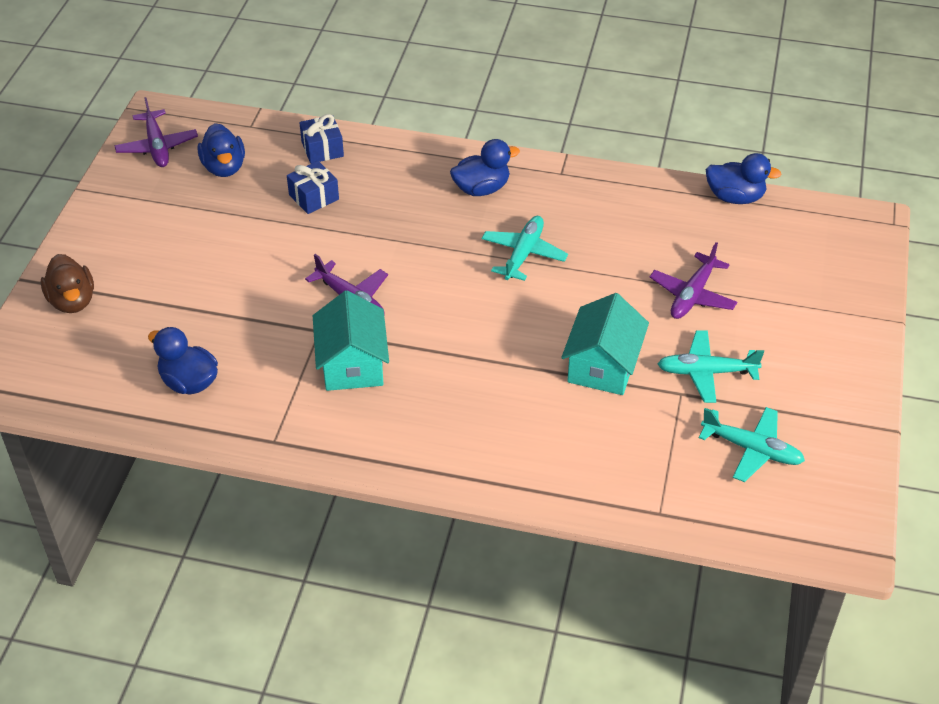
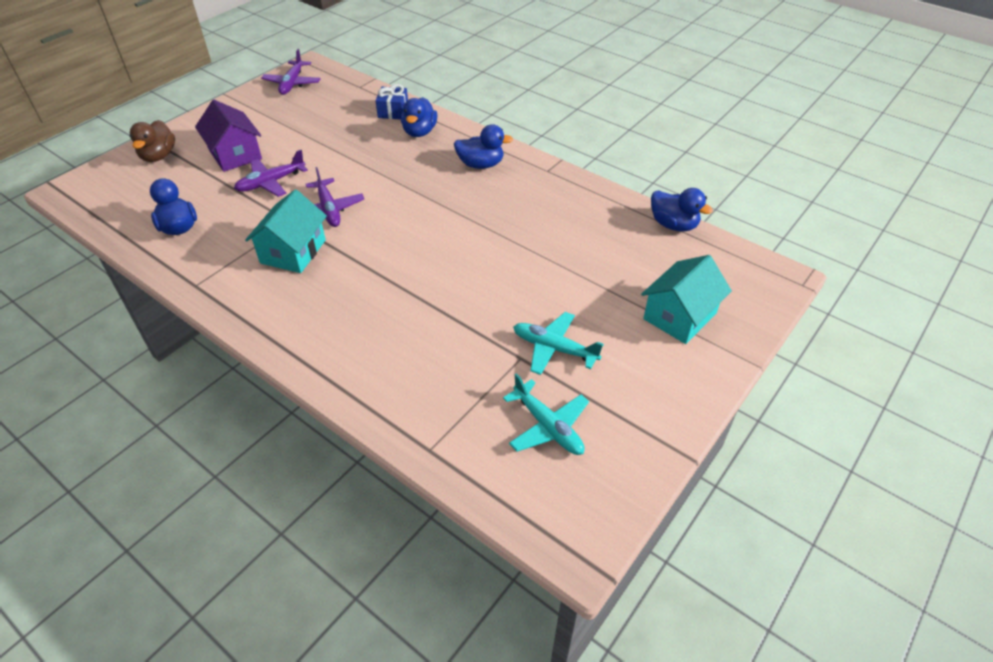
camera: 25 degrees right, 0 degrees up
blue duck [198,123,245,177] -> blue duck moved to [401,97,437,137]
blue gift [287,161,339,214] -> none
turquoise plane [482,216,568,281] -> none
turquoise house [561,293,649,395] -> turquoise house moved to [641,255,732,344]
purple plane [650,242,737,319] -> purple plane moved to [234,150,308,197]
none -> purple house [195,100,262,172]

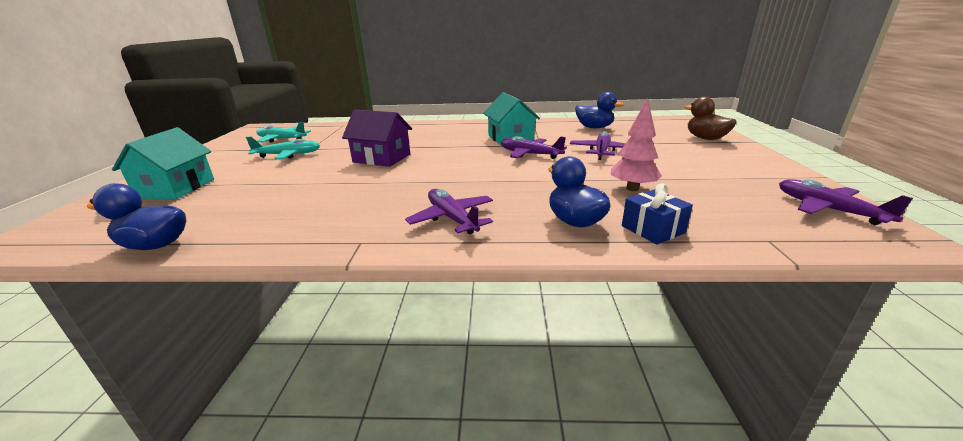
camera: 145 degrees right, 20 degrees down
purple house [195,100,262,172] -> purple house moved to [342,110,412,167]
blue duck [454,124,513,169] -> purple plane [405,189,493,234]
none -> pink tree [611,98,662,191]

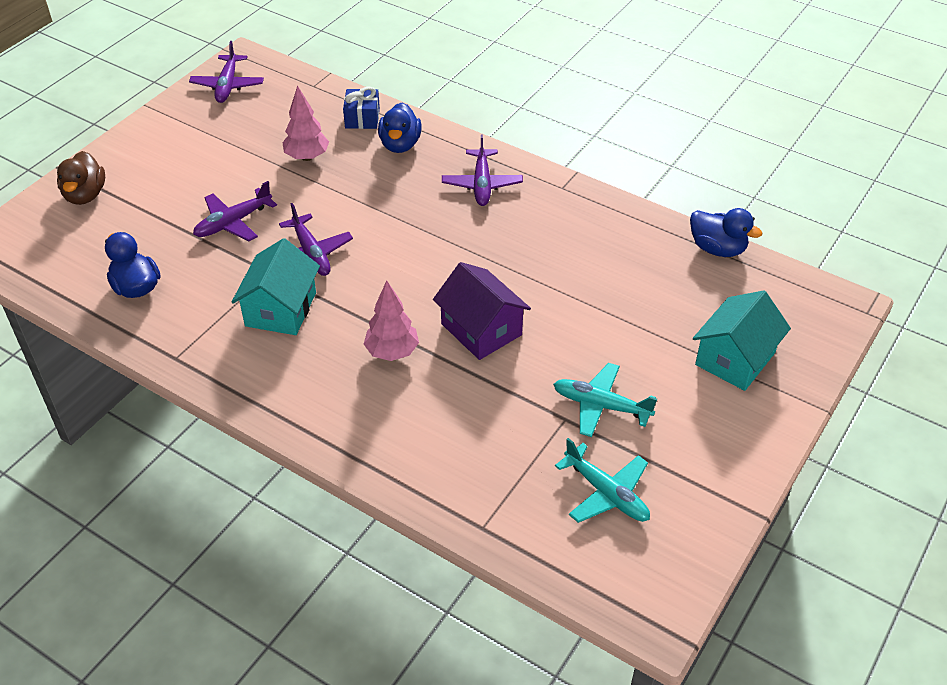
camera: 150 degrees left, 20 degrees up
none -> pink tree [364,280,419,361]

